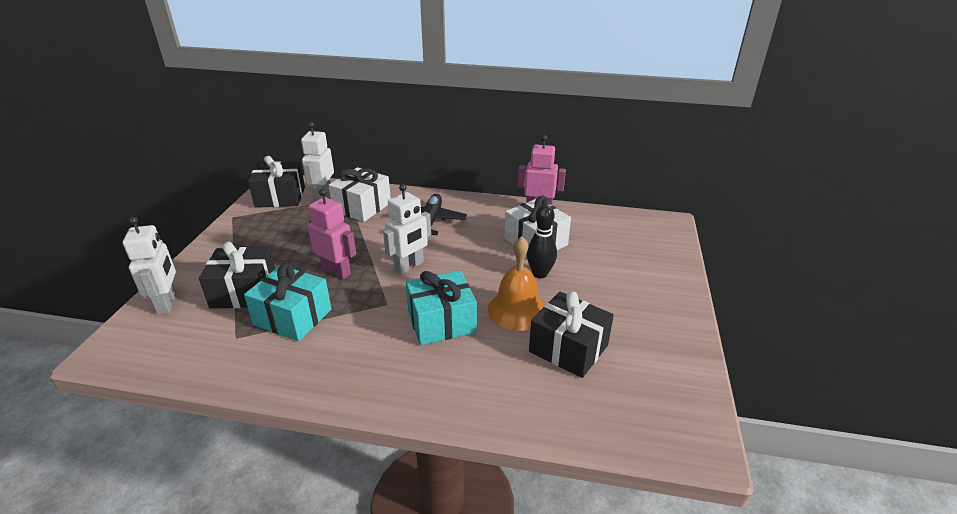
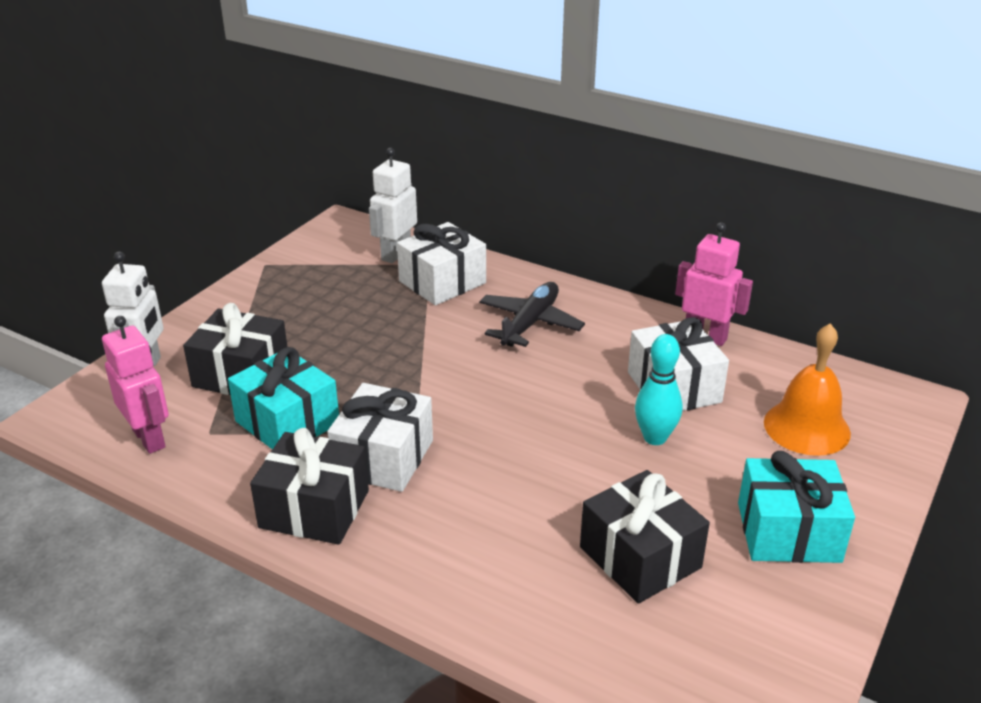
camera: 20 degrees right, 0 degrees up
black gift [248,156,305,208] -> black gift moved to [250,428,369,545]
pink robot [308,189,356,279] -> pink robot moved to [102,316,169,454]
white robot [383,184,431,274] -> none
turquoise gift [406,271,477,345] -> turquoise gift moved to [738,451,855,563]
orange bell [488,236,545,331] -> orange bell moved to [764,323,851,456]
black bowling pin [527,204,557,278] -> turquoise bowling pin [635,334,683,445]
none -> white gift [327,383,433,492]

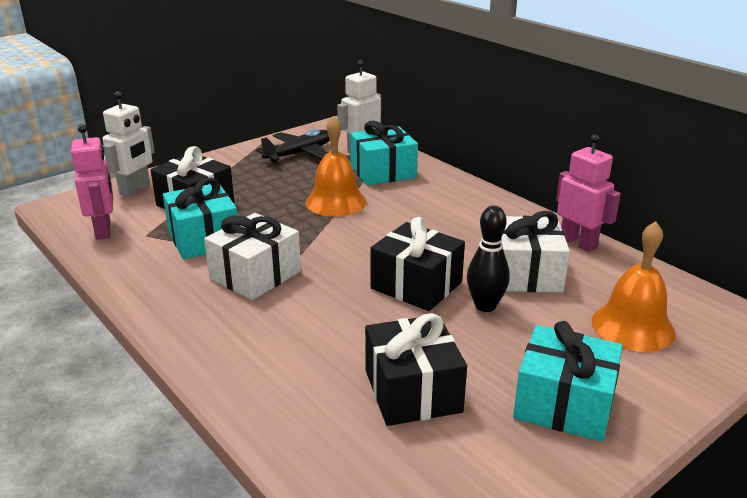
camera: 20 degrees right, 5 degrees down
black gift [250,428,369,545] -> black gift moved to [371,217,465,311]
white gift [397,222,486,305] -> turquoise gift [350,121,418,186]
black plane [479,282,585,347] -> black plane moved to [256,129,330,163]
turquoise bowling pin [635,334,683,445] -> black bowling pin [467,205,510,312]
none -> orange bell [305,116,367,217]

